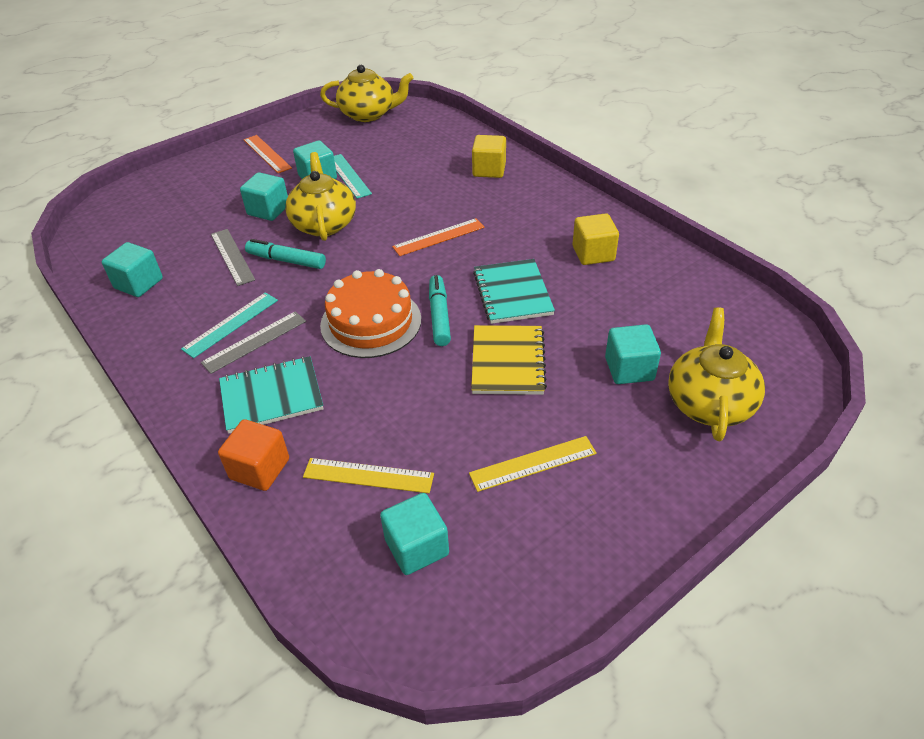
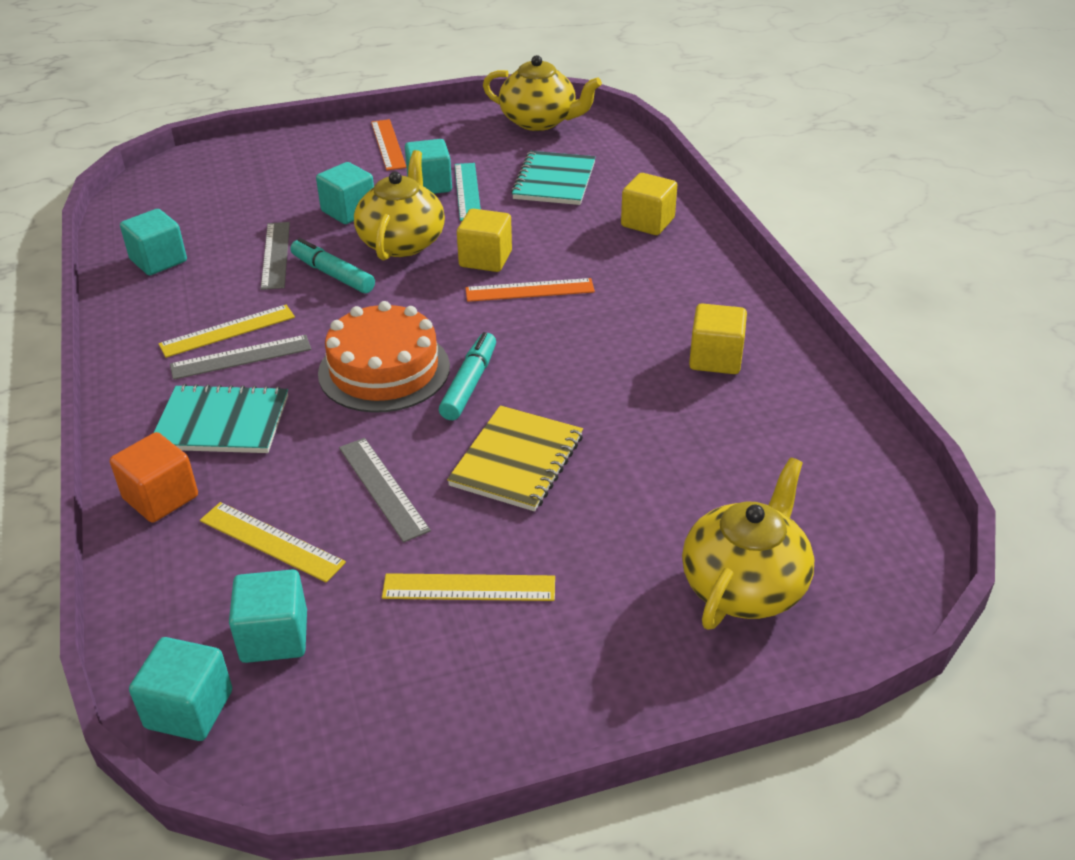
camera: 20 degrees right, 5 degrees down
turquoise ruler [181,292,278,358] -> yellow ruler [158,305,295,358]
turquoise notebook [473,259,555,324] -> turquoise notebook moved to [511,151,596,205]
turquoise cube [605,324,661,384] -> turquoise cube moved to [129,637,232,741]
none -> grey ruler [339,438,431,542]
none -> yellow cube [457,209,512,272]

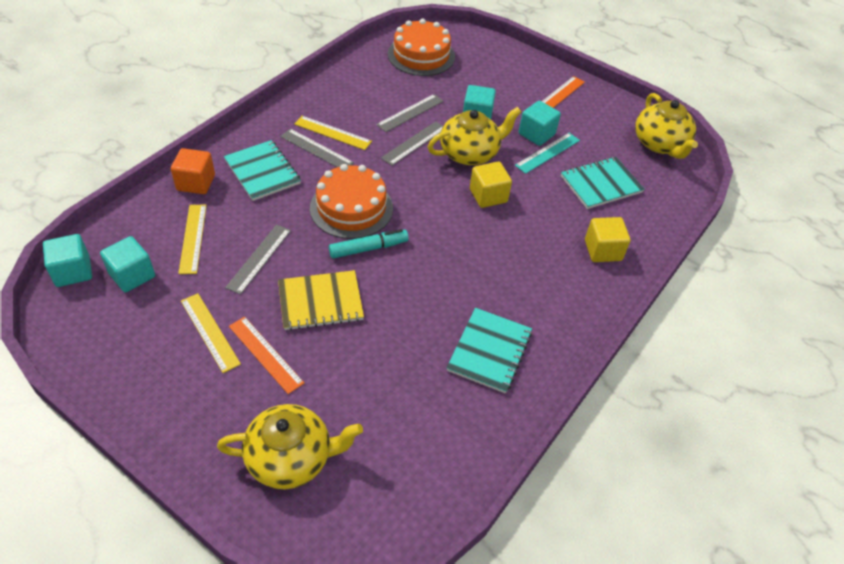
camera: 50 degrees right, 10 degrees up
turquoise cube [120,209,187,275] -> none
turquoise marker [290,238,375,293] -> grey ruler [381,121,443,166]
orange ruler [465,278,595,302] -> orange ruler moved to [229,316,304,394]
yellow cube [689,303,747,374] -> turquoise notebook [447,308,532,394]
none -> orange cake [388,19,455,76]

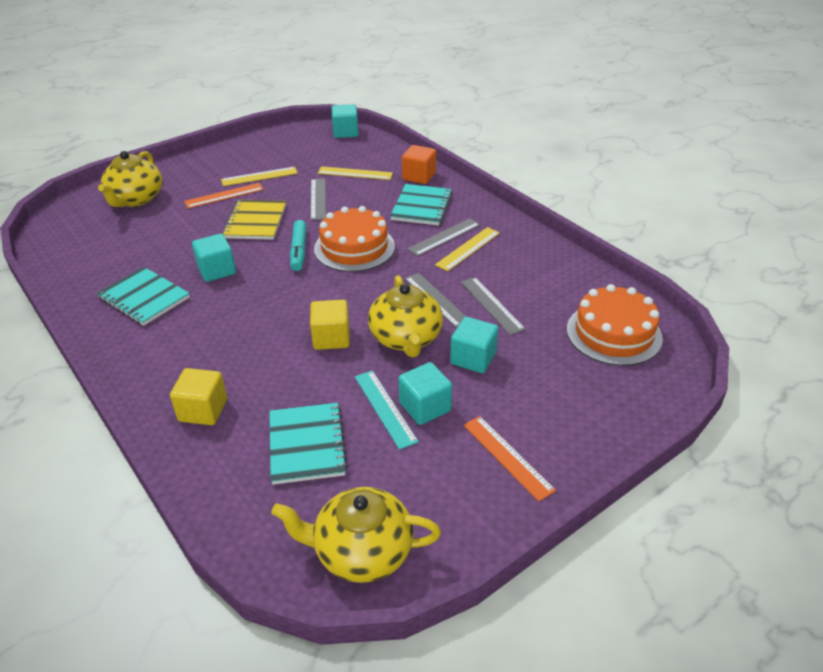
camera: 110 degrees right, 10 degrees down
turquoise cube [100,236,155,293] -> turquoise cube moved to [192,234,236,282]
turquoise notebook [224,140,301,201] -> turquoise notebook turned 60 degrees counterclockwise [390,184,452,226]
grey ruler [225,225,291,295] -> grey ruler turned 45 degrees clockwise [310,178,326,220]

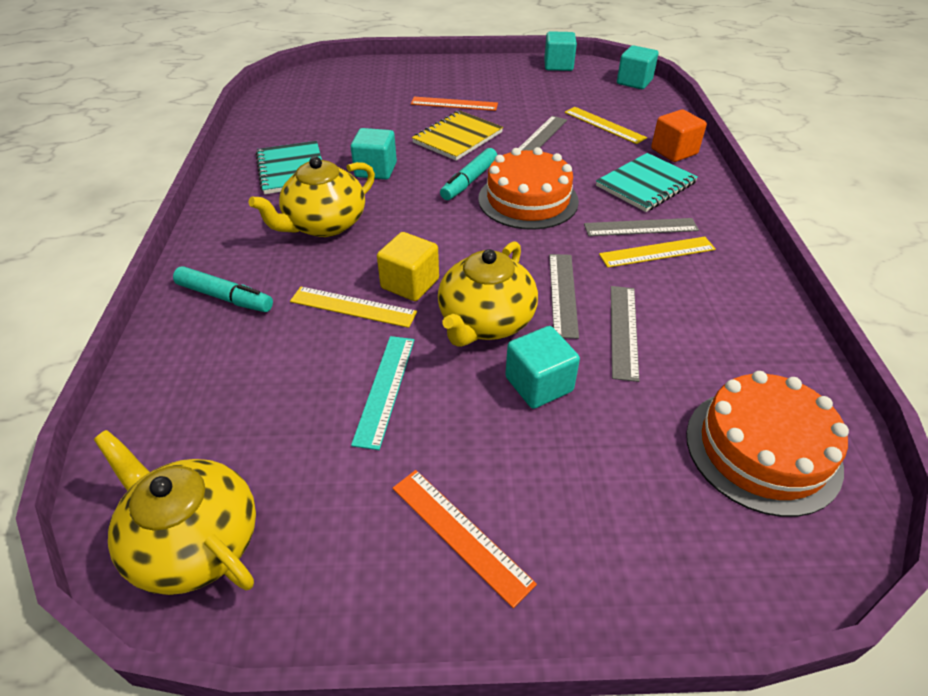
camera: 35 degrees right, 5 degrees up
yellow teapot [98,151,162,207] -> yellow teapot moved to [249,156,375,237]
yellow cube [170,368,227,425] -> turquoise marker [173,266,273,312]
yellow ruler [221,167,298,186] -> yellow ruler moved to [290,286,417,328]
turquoise notebook [270,403,348,485] -> none
turquoise cube [399,362,452,425] -> turquoise cube moved to [544,31,577,71]
orange ruler [463,416,556,501] -> orange ruler turned 45 degrees counterclockwise [393,470,537,608]

